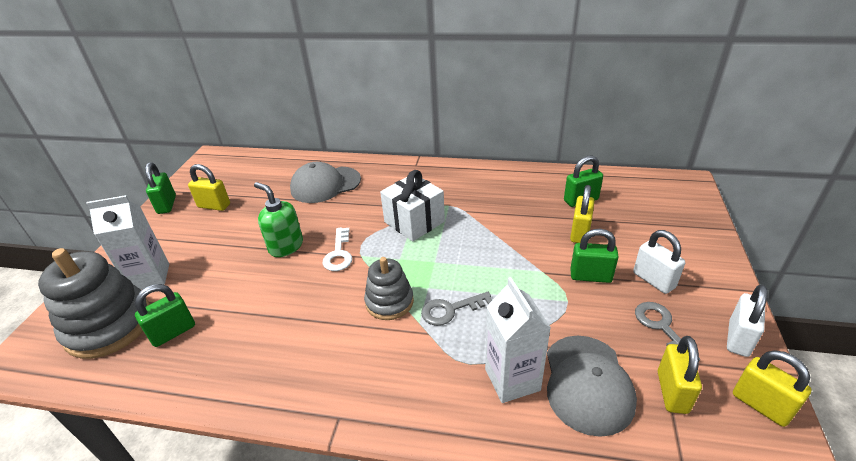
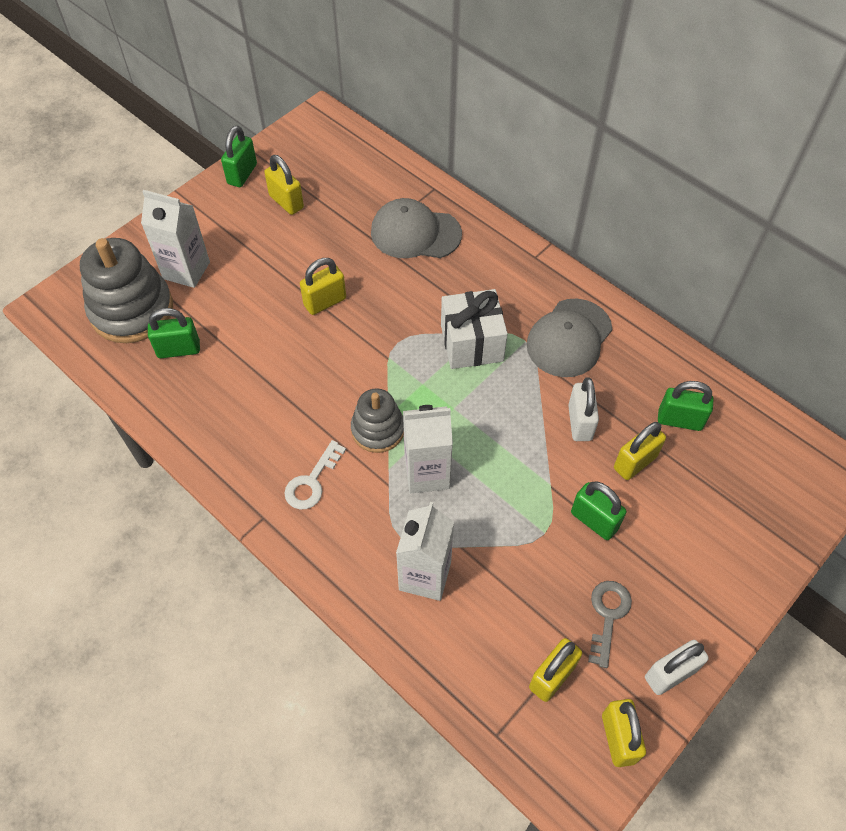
camera: 30 degrees right, 20 degrees up
green soap dispenser [254,182,303,257] -> yellow padlock [300,258,346,315]
white key [323,228,352,271] -> white key moved to [284,440,346,510]
grey key [421,292,492,326] -> white carton [403,405,453,493]
grey cap [547,336,637,437] -> grey cap moved to [527,298,612,377]
white padlock [633,230,685,294] -> white padlock moved to [568,378,599,441]

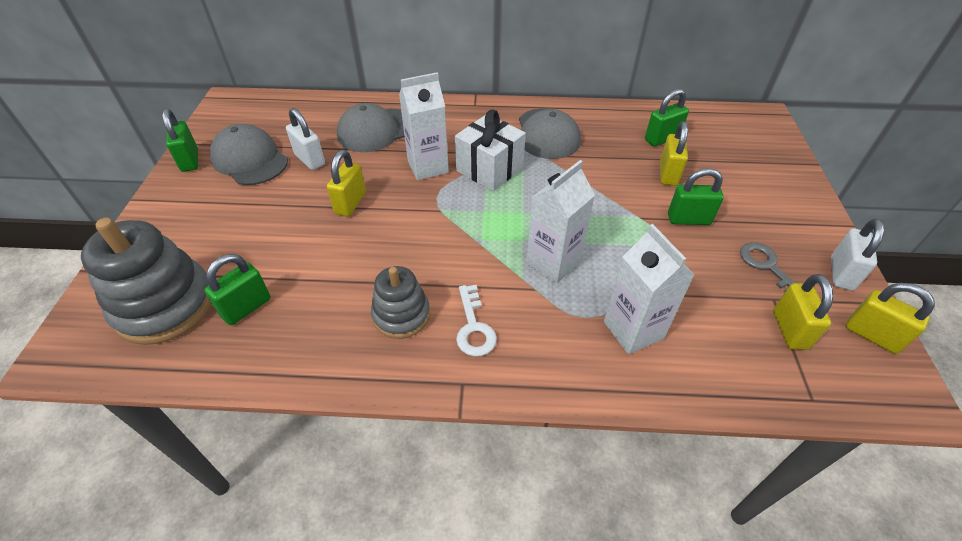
camera: 40 degrees left, 10 degrees down
white carton [141,190,210,288] -> white carton moved to [399,72,449,180]
yellow padlock [264,155,304,215] -> grey cap [210,124,288,185]
grey stacking toy [351,389,404,453] -> grey stacking toy moved to [371,266,430,339]
white padlock [568,378,599,441] -> white padlock moved to [286,108,325,170]

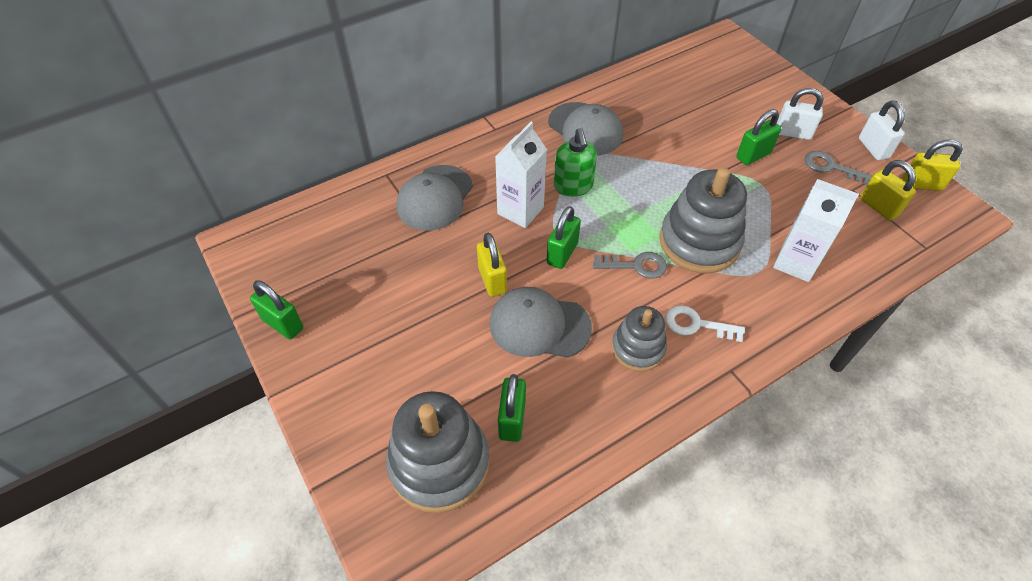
camera: 35 degrees left, 5 degrees up
grey cap [210,124,288,185] -> grey cap moved to [490,287,592,358]
white padlock [286,108,325,170] -> white padlock moved to [777,88,823,140]
white gift [455,109,526,191] -> green soap dispenser [554,128,597,197]
white key [456,285,497,357] -> white key turned 150 degrees clockwise [665,305,745,342]
white carton [526,160,595,284] -> grey stacking toy [659,167,747,273]
green padlock [645,89,689,147] -> green padlock moved to [547,206,581,269]
yellow padlock [660,121,688,186] -> none
none -> grey key [593,252,667,279]

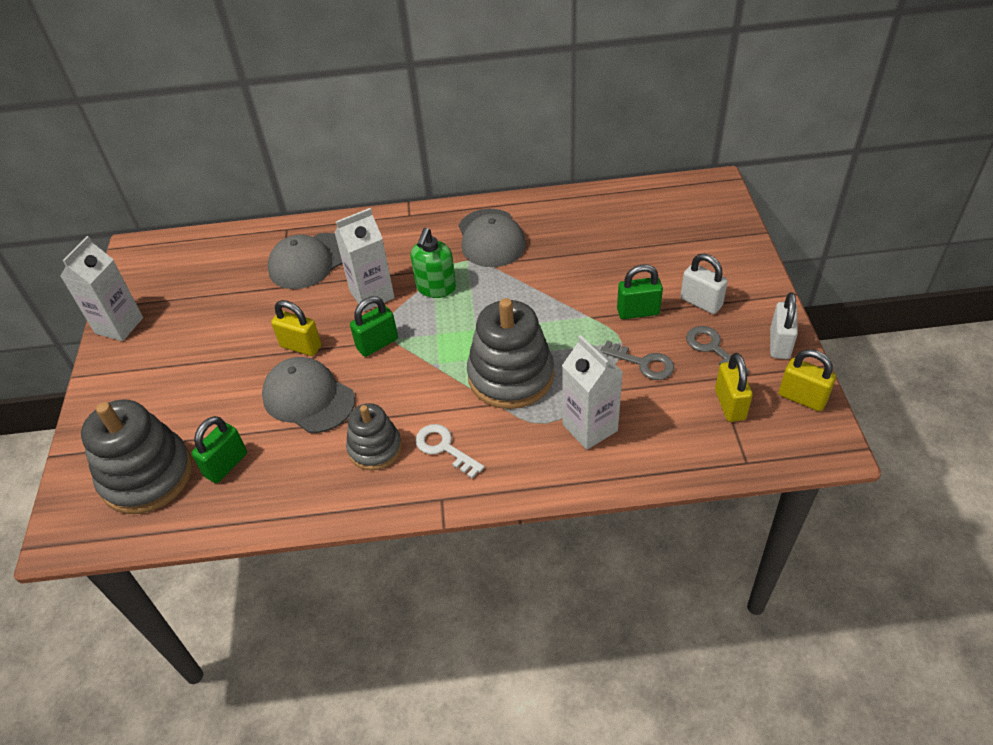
camera: 30 degrees right, 5 degrees down
green padlock [250,280,303,339] -> white carton [60,236,143,341]
yellow padlock [477,233,507,297] -> yellow padlock turned 75 degrees counterclockwise [271,300,321,356]
grey key [593,252,667,279] -> grey key moved to [600,340,674,380]

